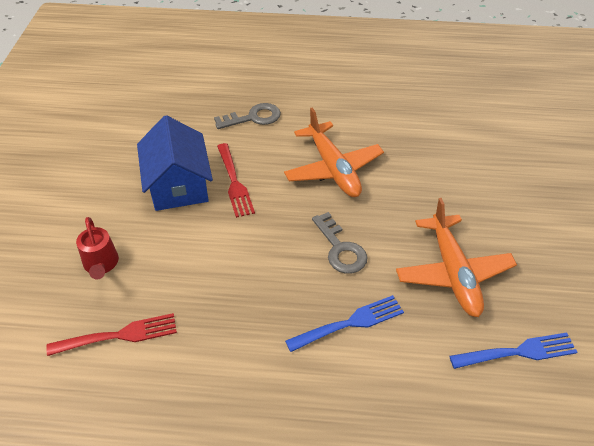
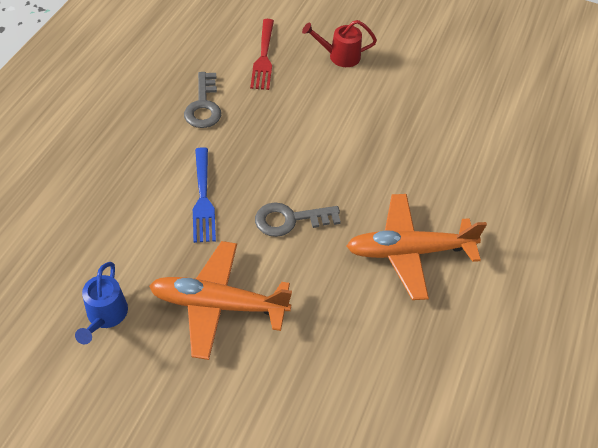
camera: 105 degrees right, 5 degrees up
blue house [137,115,213,211] -> none
grey key [214,103,281,129] -> grey key moved to [184,72,221,128]
red fork [217,143,255,218] -> none
blue fork [449,332,577,369] -> blue watering can [75,262,128,344]

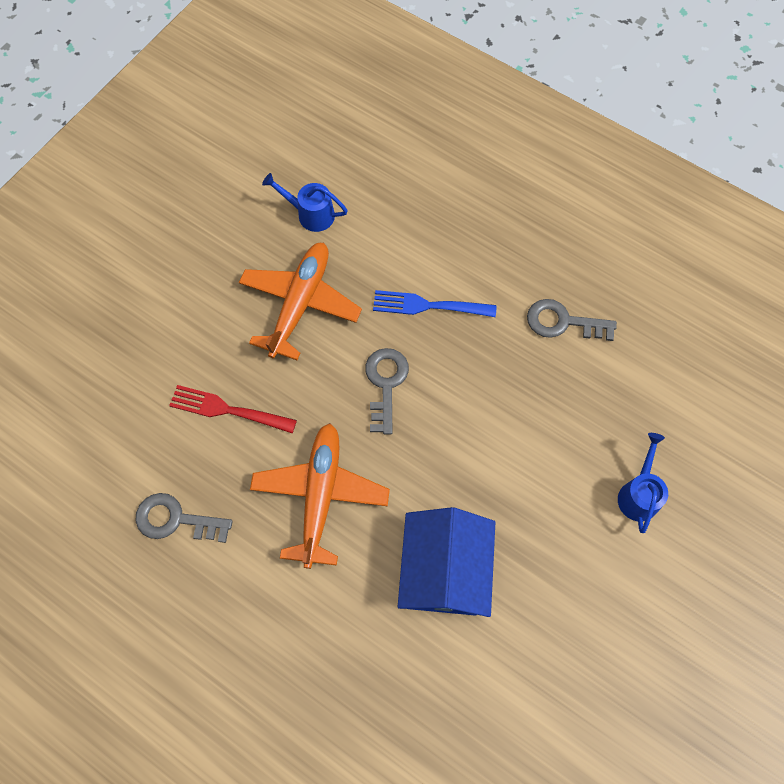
camera: 105 degrees right, 15 degrees up
red fork [250,19,274,90] -> red fork moved to [169,385,297,433]
red watering can [302,20,377,67] -> blue watering can [618,433,668,533]
none -> grey key [135,493,233,543]
none -> blue house [398,507,495,617]

